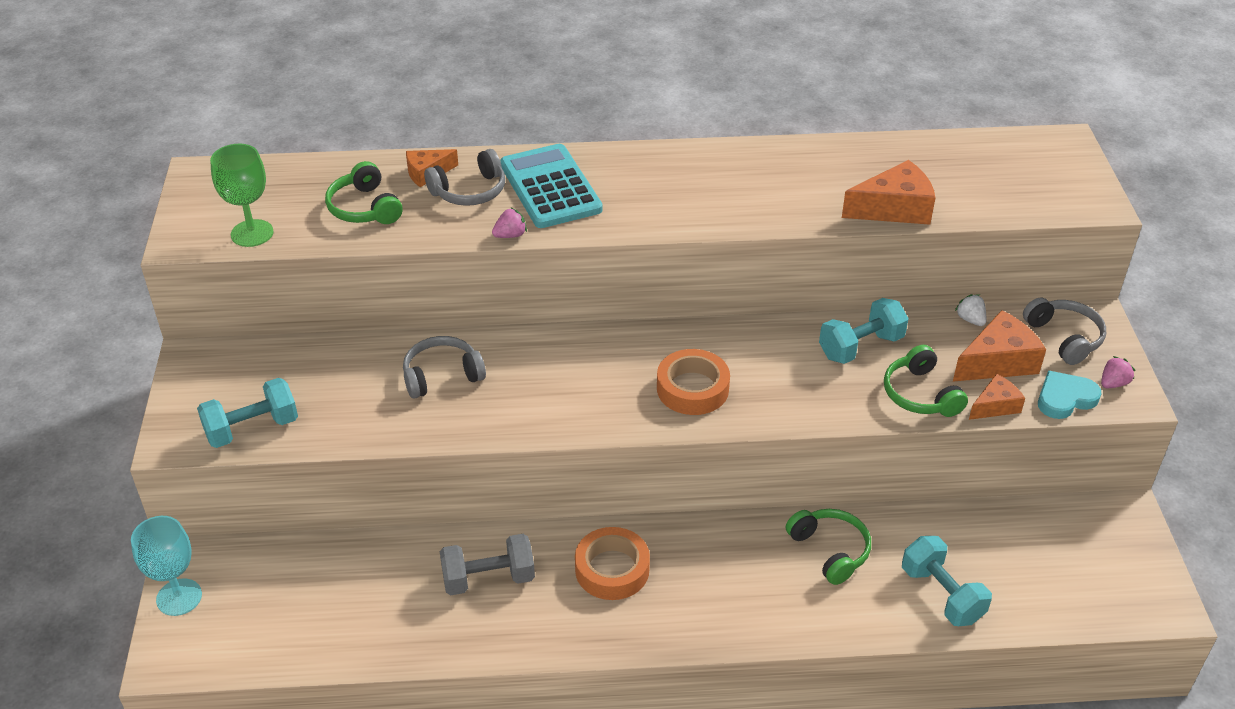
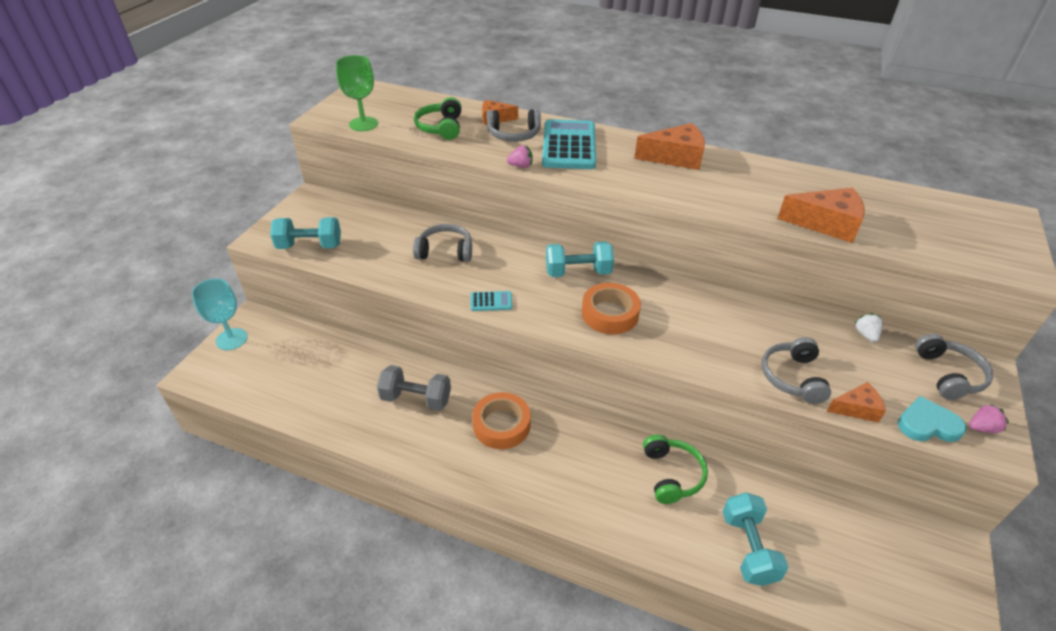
camera: 25 degrees right, 0 degrees up
turquoise dumbbell [819,298,909,364] -> turquoise dumbbell moved to [546,242,614,277]
green headphones [884,345,968,417] -> grey headphones [762,337,831,404]
orange cheese [953,310,1046,382] -> orange cheese moved to [634,123,705,170]
none -> turquoise calculator [470,291,512,311]

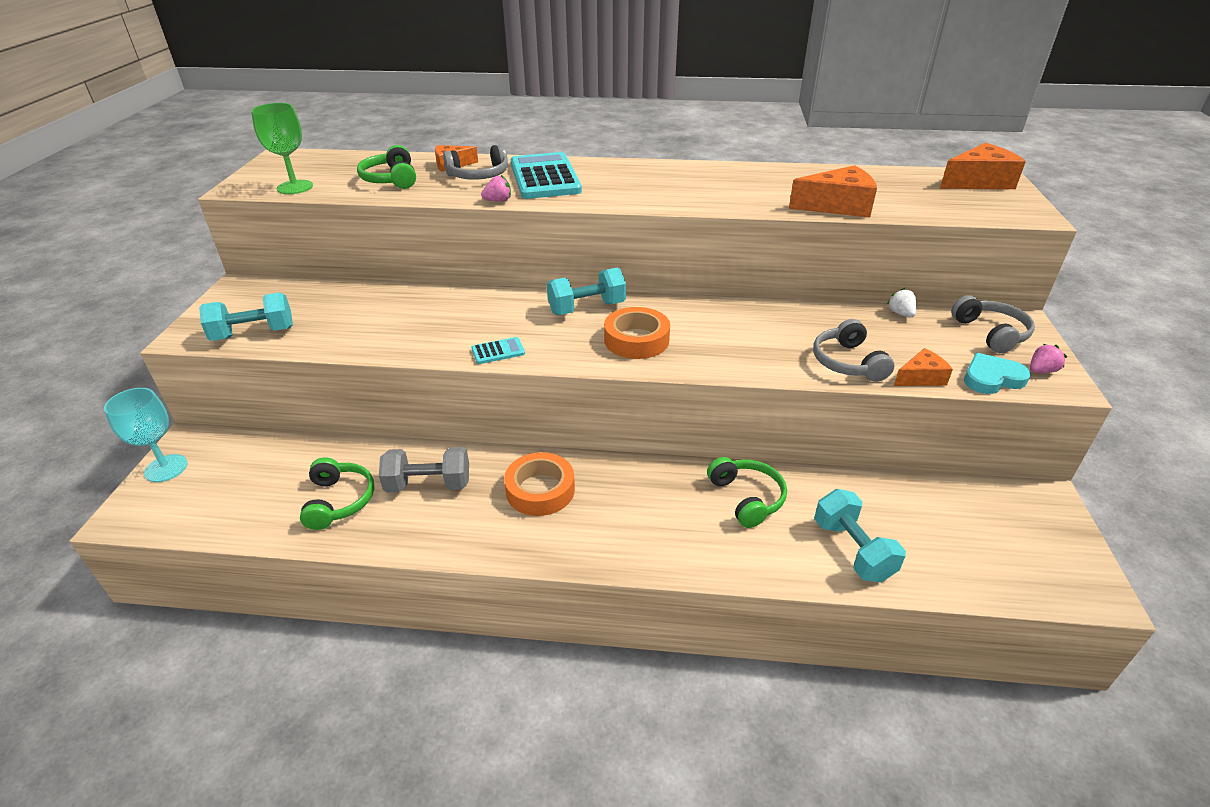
camera: 15 degrees left, 5 degrees down
grey headphones [413,224,472,262] -> none
orange cheese [634,123,705,170] -> orange cheese moved to [940,143,1026,189]
none -> green headphones [300,457,375,530]

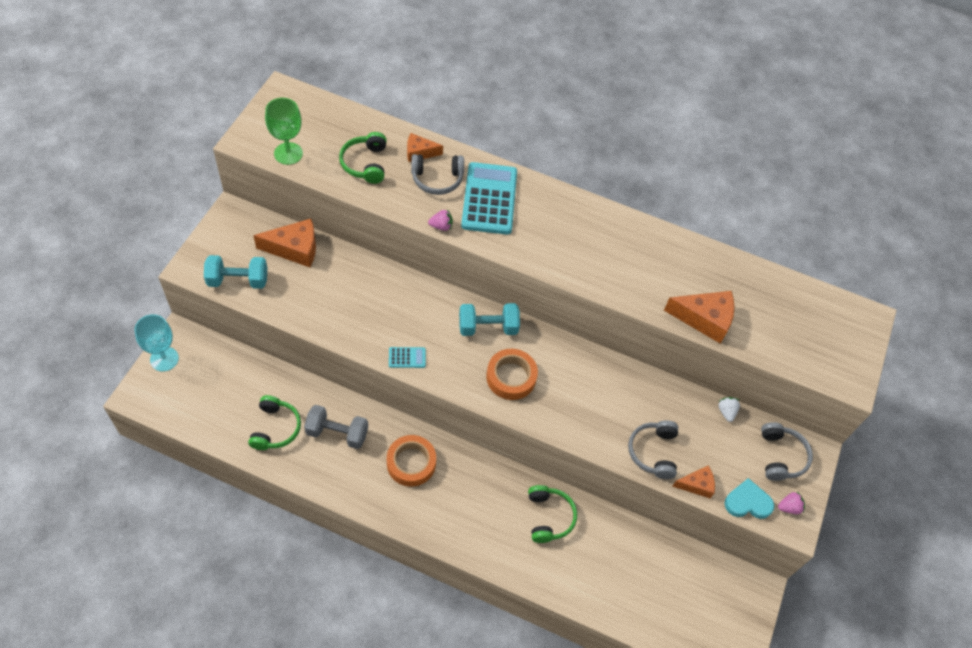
camera: 10 degrees right, 20 degrees up
turquoise dumbbell [814,489,906,582] -> none
orange cheese [940,143,1026,189] -> orange cheese moved to [253,219,316,267]

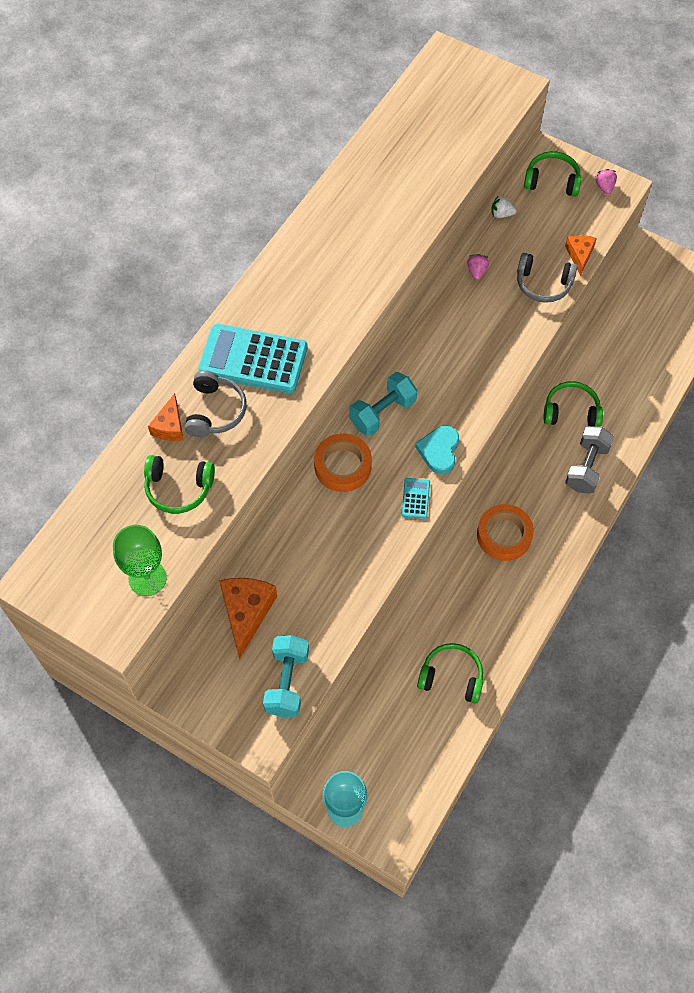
camera: 75 degrees left, 5 degrees up
grey dumbbell [304,405,368,449] -> grey dumbbell moved to [565,426,614,494]
pink strawberry [428,209,453,231] -> pink strawberry moved to [467,254,489,280]
turquoise dumbbell [459,303,520,336] -> turquoise dumbbell turned 45 degrees clockwise [349,372,417,436]
orange tape [486,349,538,400] -> orange tape moved to [314,433,372,492]
orange cheese [664,291,734,344] -> none
turquoise heart [724,478,774,519] -> turquoise heart moved to [415,426,459,474]
grey headphones [761,422,813,481] -> green headphones [524,151,582,197]

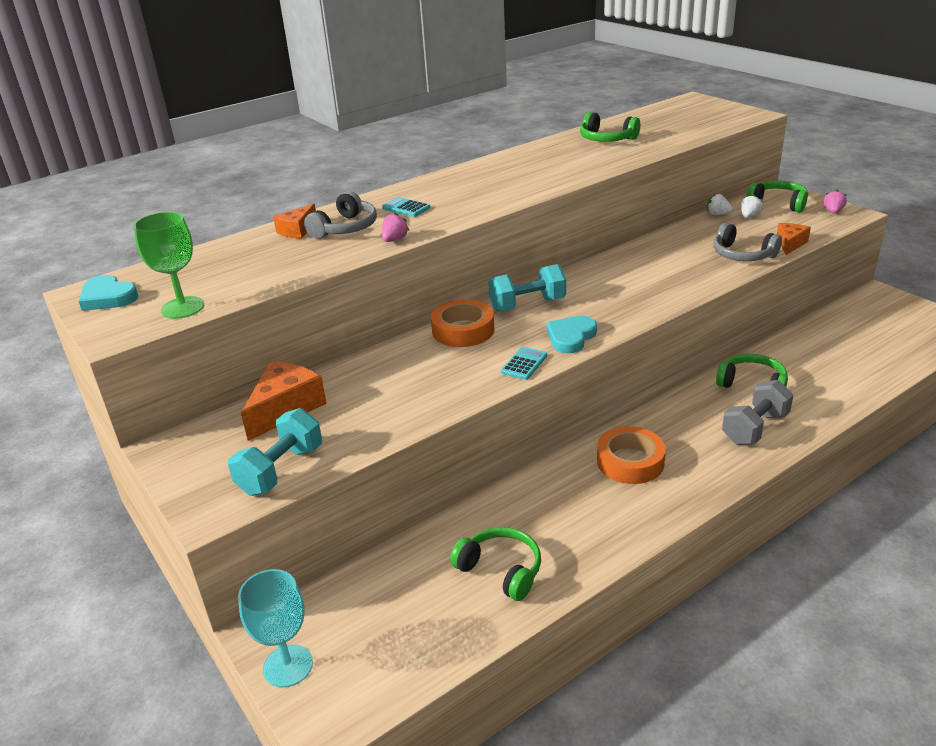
camera: 25 degrees right, 30 degrees down
green headphones [144,455,215,514] -> green headphones moved to [580,112,640,142]
turquoise calculator [198,324,308,393] -> turquoise calculator [382,197,430,217], size x0.44
pink strawberry [467,254,489,280] -> pink strawberry moved to [382,212,410,242]
none -> turquoise heart [79,275,138,311]
none -> white strawberry [741,194,763,218]

